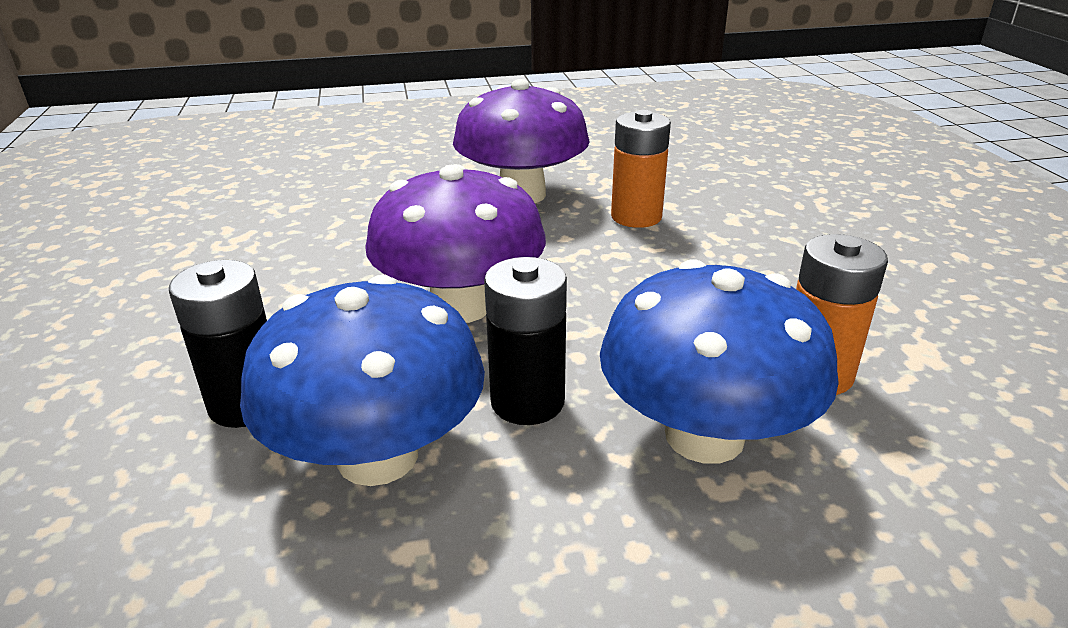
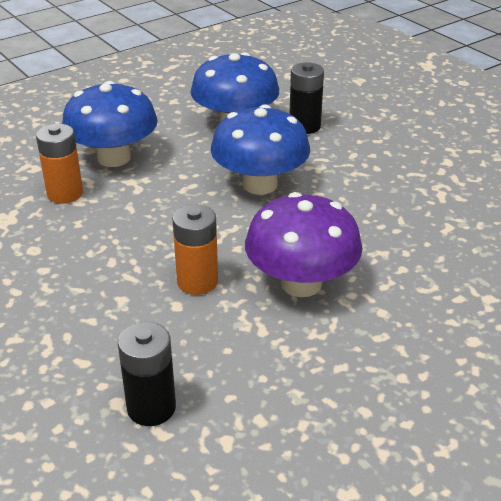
camera: 155 degrees right, 5 degrees up
purple mushroom [365,164,546,323] -> blue mushroom [211,104,310,195]
black battery [484,257,567,425] -> black battery moved to [118,322,176,426]

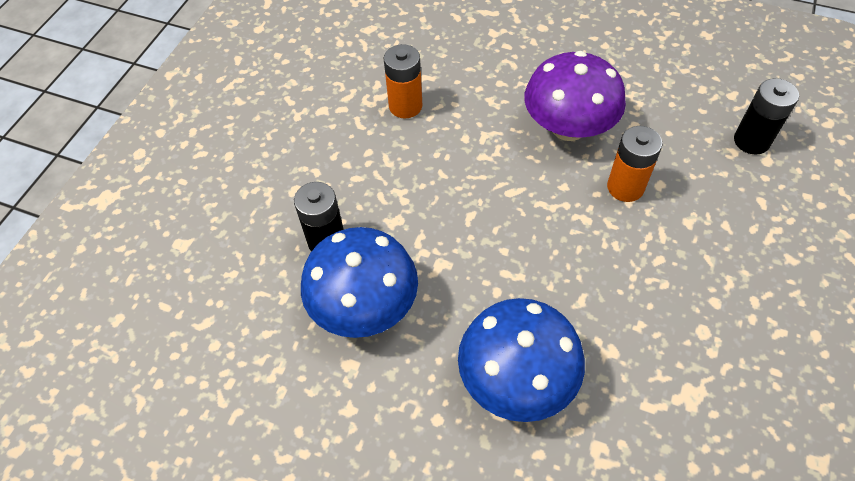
camera: 120 degrees left, 20 degrees up
orange battery [36,124,83,204] -> orange battery moved to [384,44,422,118]
blue mushroom [211,104,310,195] -> none

